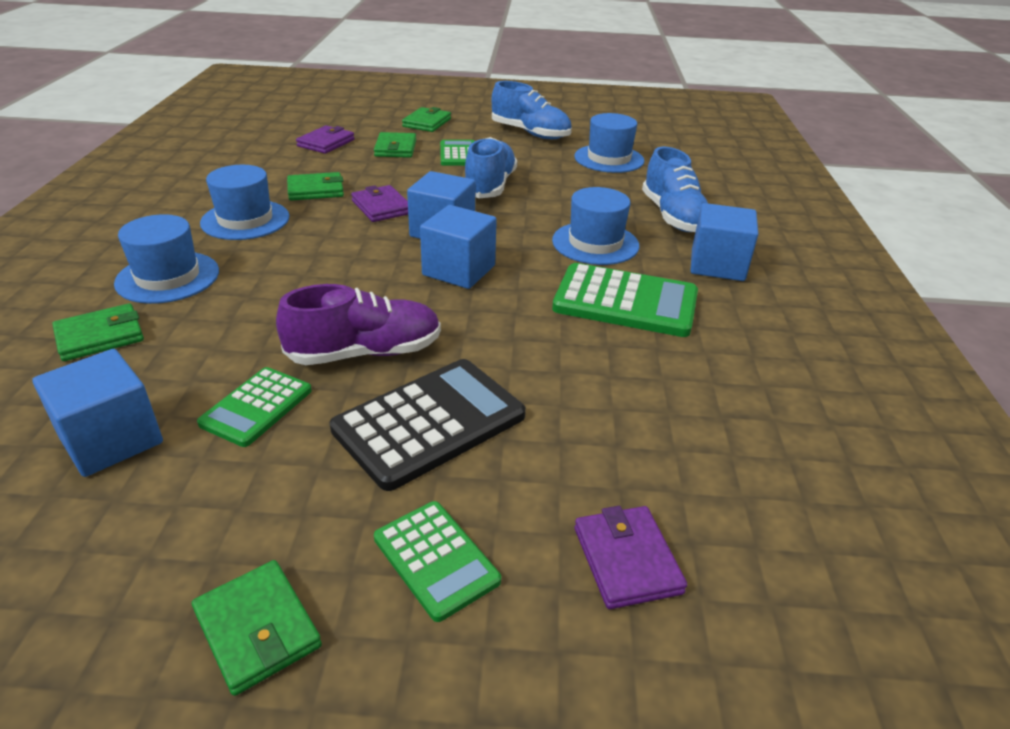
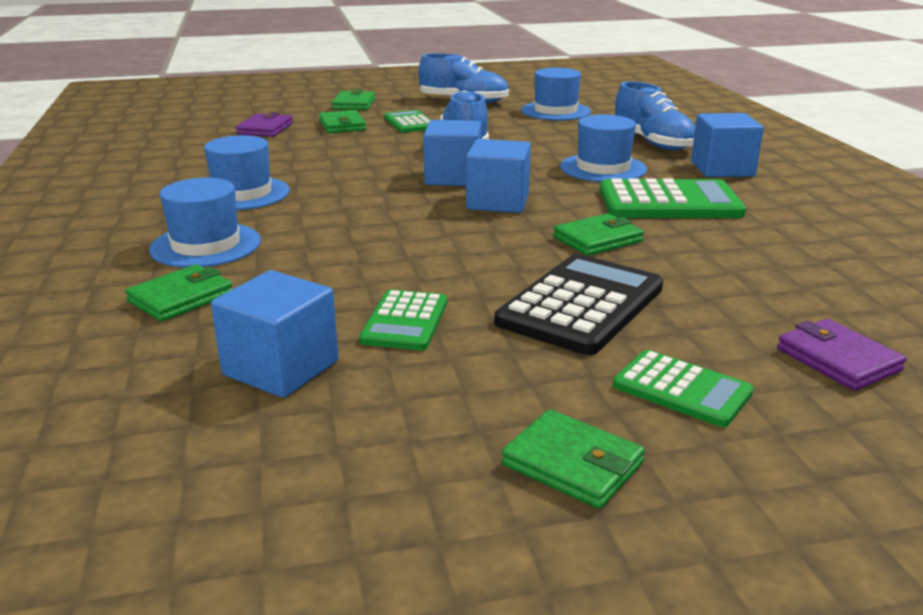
camera: 15 degrees left, 10 degrees down
purple shoe [276,284,441,365] -> none
green wallet [287,172,344,201] -> green wallet moved to [553,213,644,256]
purple wallet [351,185,408,222] -> none

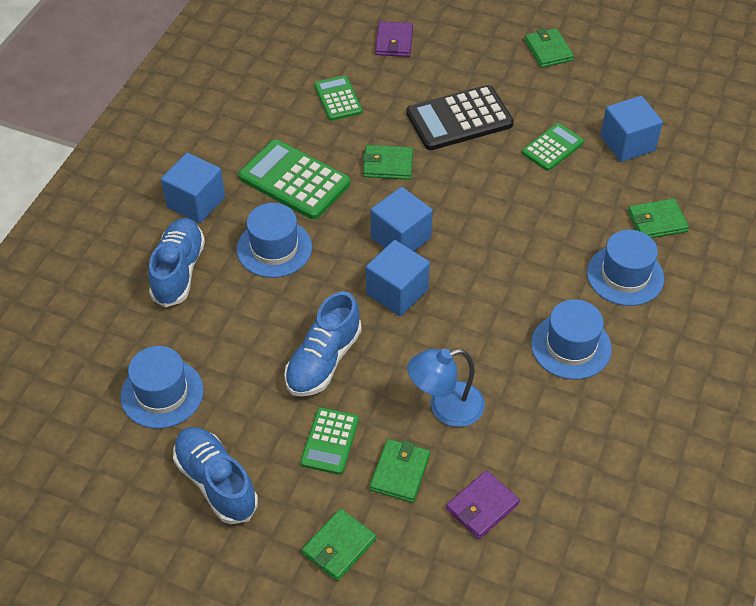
camera: 145 degrees left, 25 degrees up
green calculator [613,350,754,427] -> green calculator moved to [314,75,362,121]
none -> blue lamp [408,349,485,427]

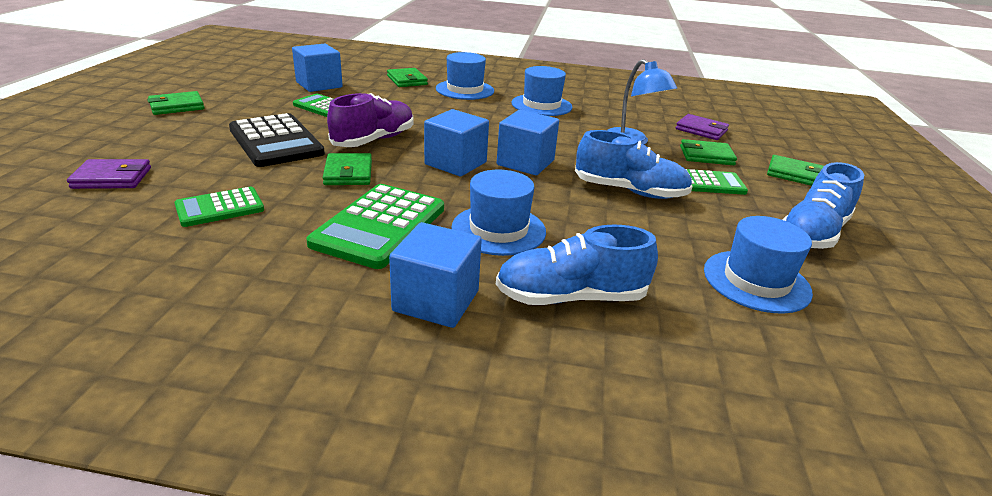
camera: 105 degrees left, 20 degrees down
none -> purple shoe [327,93,413,147]

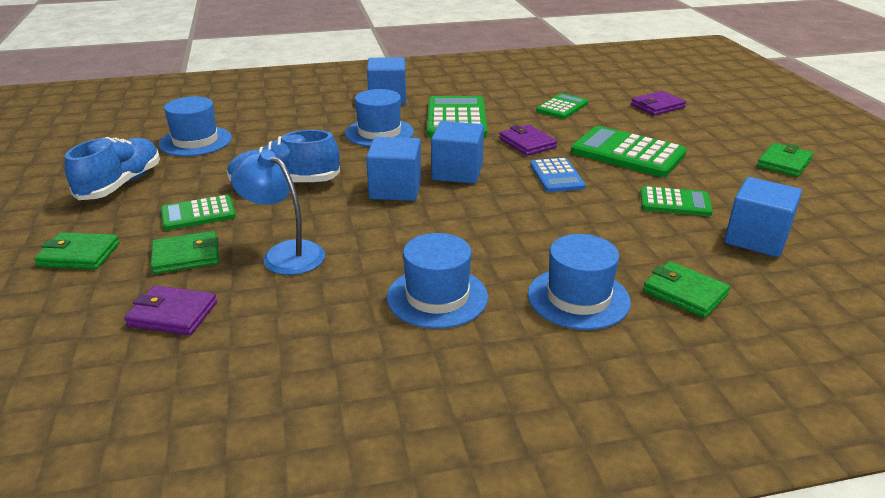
camera: 160 degrees right, 0 degrees up
black calculator [229,113,325,167] -> green calculator [571,126,687,177]
green wallet [323,153,372,185] -> purple wallet [499,125,557,156]
purple shoe [327,93,413,147] -> blue calculator [530,158,586,192]
blue shoe [496,224,658,305] -> none

